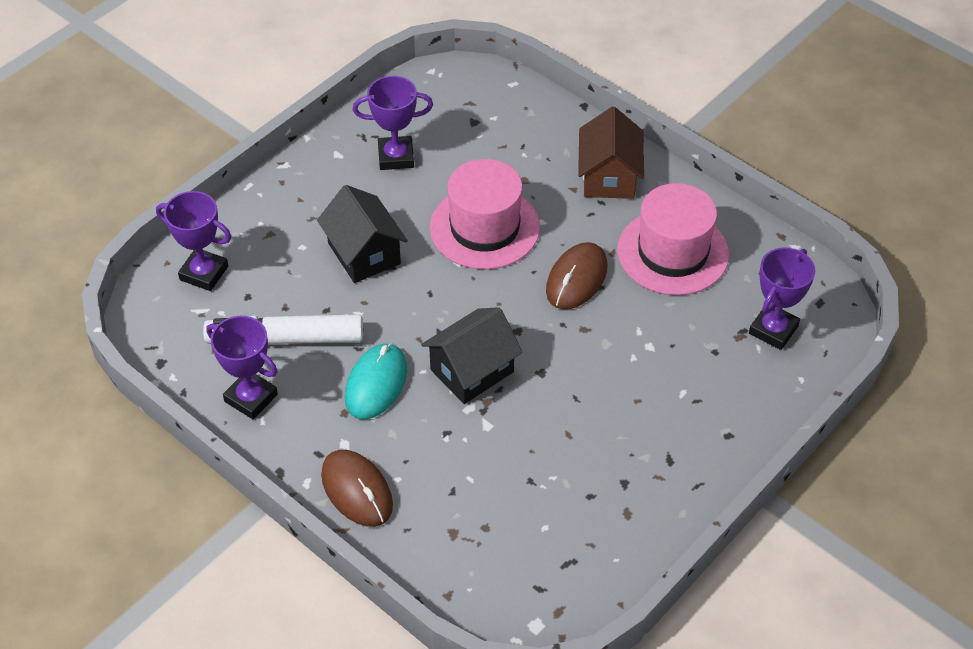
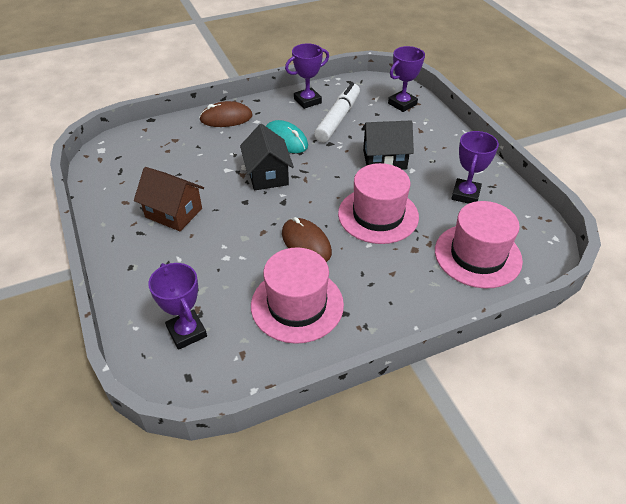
camera: 115 degrees right, 5 degrees down
brown house [578,107,644,199] -> brown house moved to [134,167,204,231]
none -> pink hat [435,201,523,289]

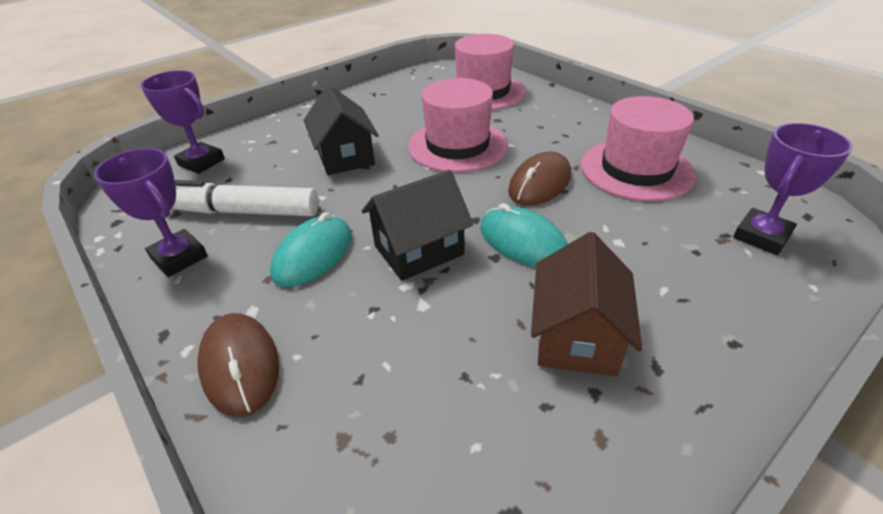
camera: 105 degrees left, 5 degrees down
purple trophy [451,131,499,204] -> none
none -> turquoise mouse [480,203,568,267]

